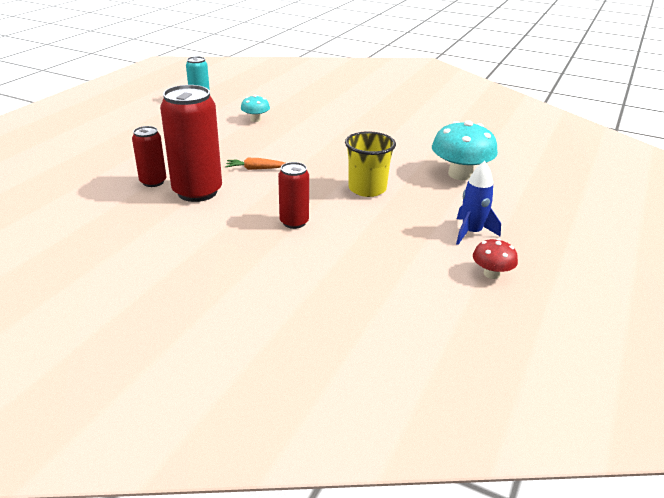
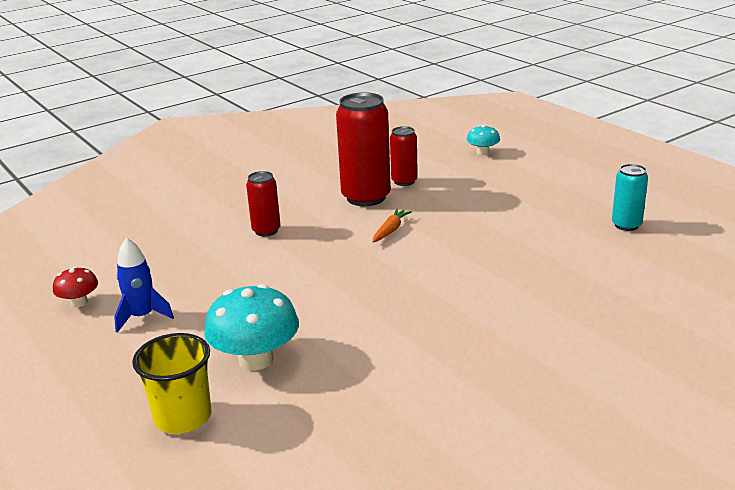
camera: 120 degrees right, 5 degrees down
turquoise mushroom [241,95,270,122] -> turquoise mushroom moved to [467,125,500,155]
yellow cup [345,131,396,197] -> yellow cup moved to [132,333,211,434]

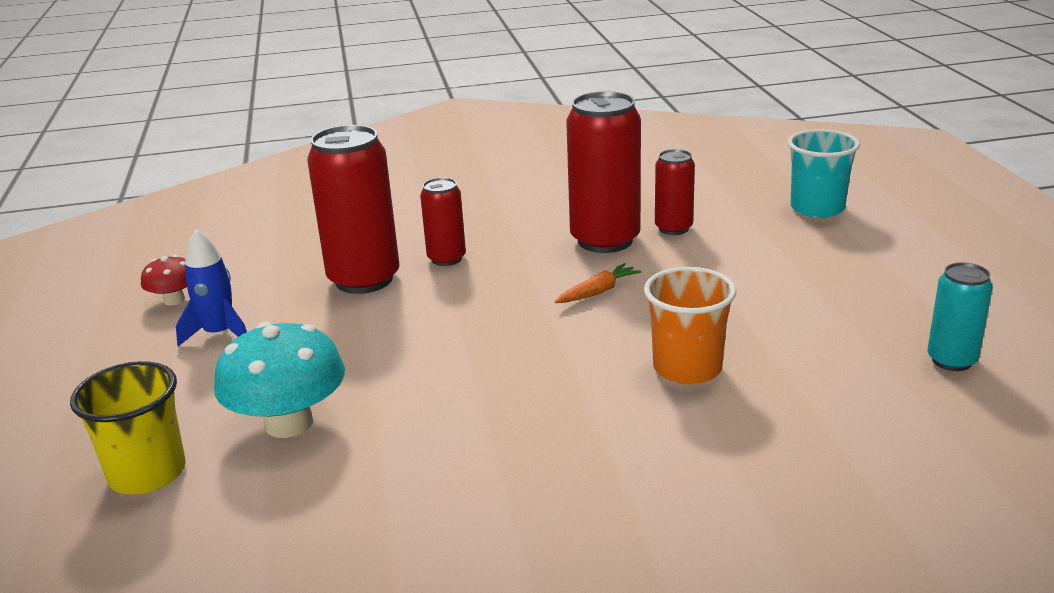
camera: 25 degrees right, 0 degrees up
turquoise mushroom [467,125,500,155] -> turquoise cup [788,129,860,218]
none -> red can [307,125,400,294]
none -> orange cup [644,267,736,384]

